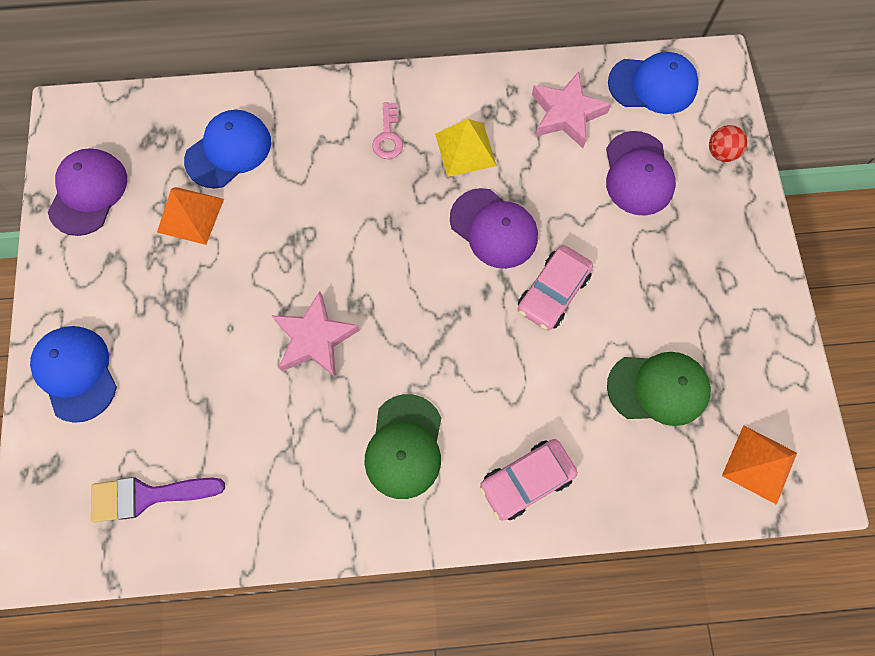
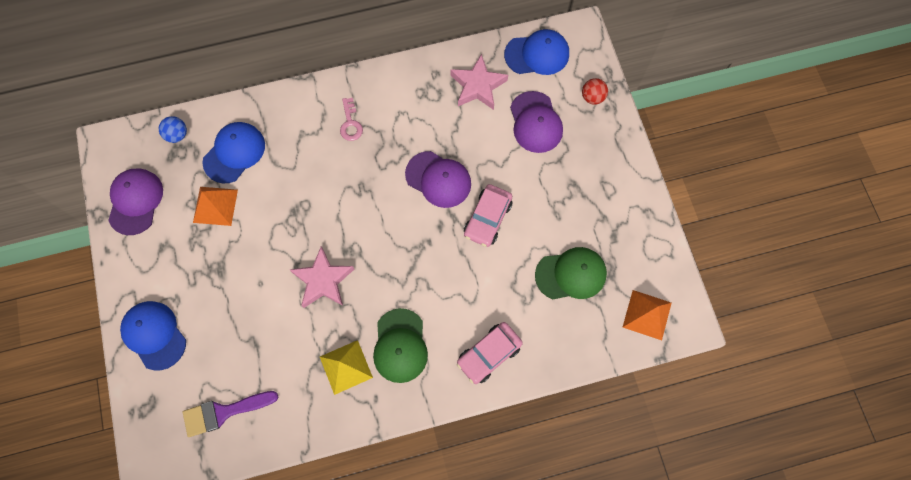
camera: 10 degrees left, 0 degrees up
yellow pyramid [435,119,497,177] -> yellow pyramid moved to [320,340,373,395]
none -> blue ball [159,116,187,143]

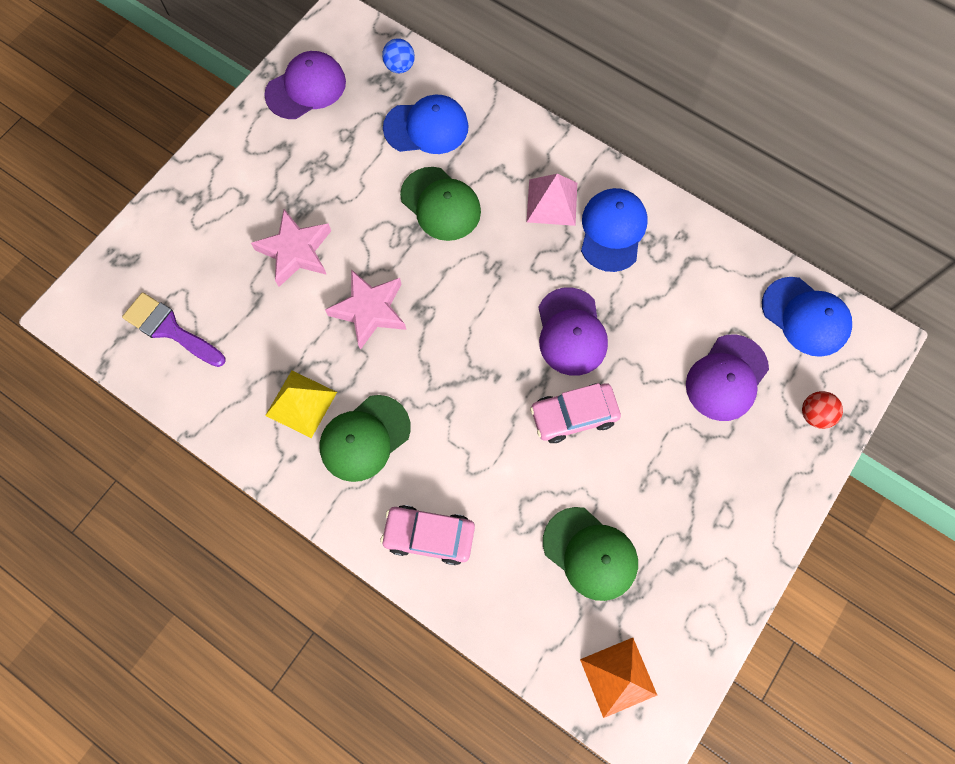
camera: 50 degrees right, 0 degrees up
blue cap [120,301,186,370] -> blue cap moved to [581,188,647,272]
orange pyramid [193,187,238,226] -> none
pink key [340,98,363,141] -> pink pyramid [527,174,577,226]
pink star [450,54,508,110] -> pink star moved to [251,209,331,287]
none -> green cap [400,167,481,241]

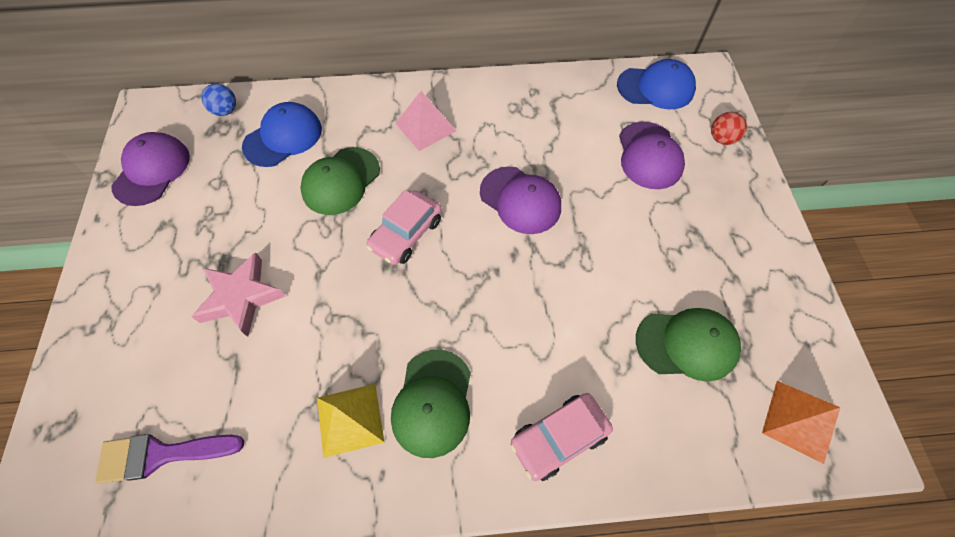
camera: 40 degrees left, 10 degrees down
pink star [325,269,406,350] -> none
green cap [400,167,481,241] -> green cap turned 120 degrees clockwise [300,147,380,215]
pink car [530,383,621,443] -> pink car moved to [366,190,442,265]
blue cap [581,188,647,272] -> none

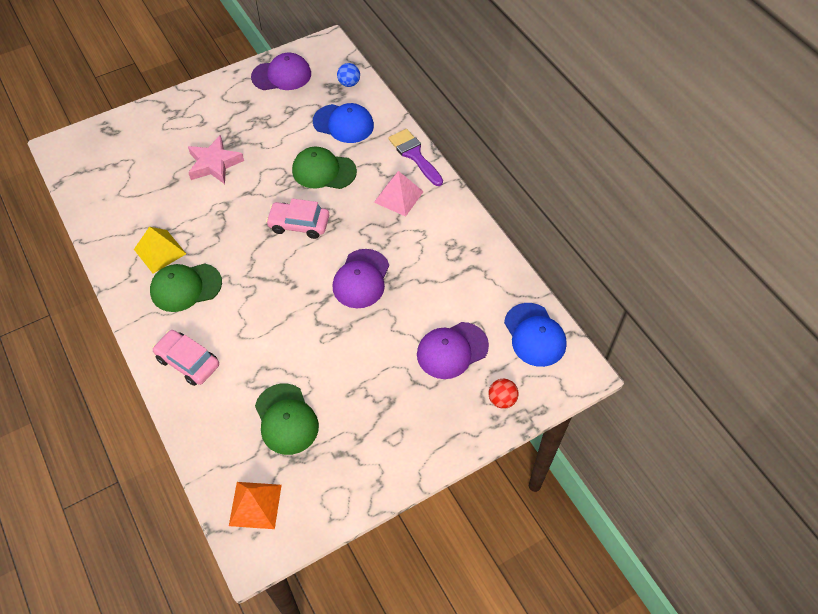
camera: 65 degrees right, 5 degrees down
purple brush [95,434,244,484] -> purple brush moved to [388,129,443,186]

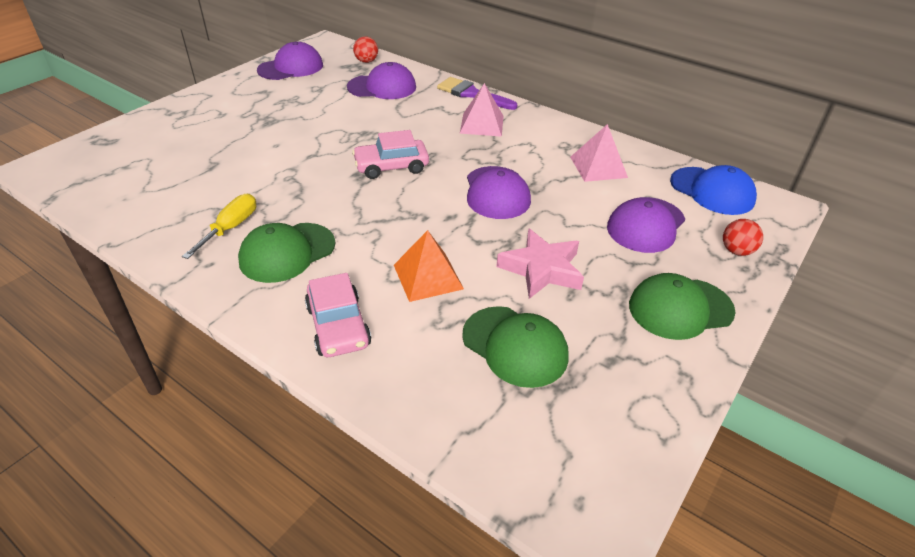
camera: 25 degrees left, 15 degrees down
yellow pyramid [134,227,186,274] -> yellow screwdriver [182,194,256,259]
pink car [152,330,219,386] -> pink car turned 120 degrees counterclockwise [305,273,371,357]
pink star [188,135,244,184] -> pink star moved to [496,228,584,299]
orange pyramid [229,482,282,529] -> orange pyramid moved to [394,230,464,302]
green cap [292,147,357,189] -> green cap moved to [629,273,736,340]
blue cap [313,103,374,143] -> purple cap [347,62,416,99]
blue ball [337,63,360,87] -> red ball [353,36,378,63]
none -> pink pyramid [570,124,628,182]

